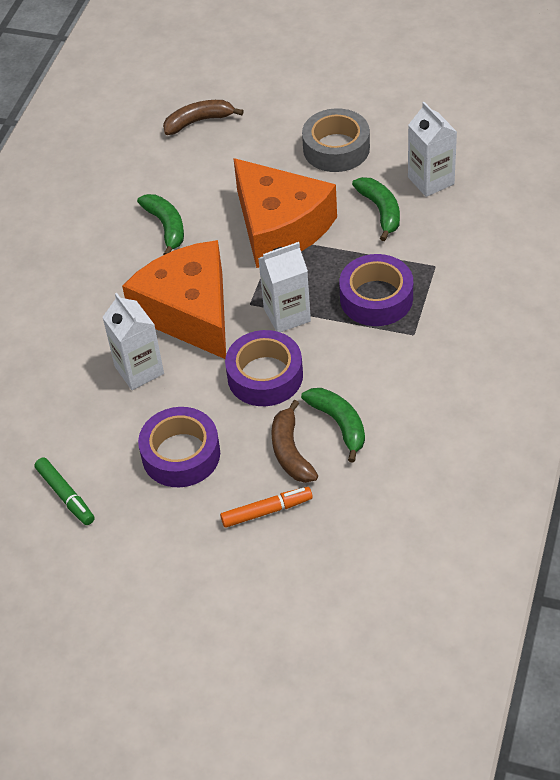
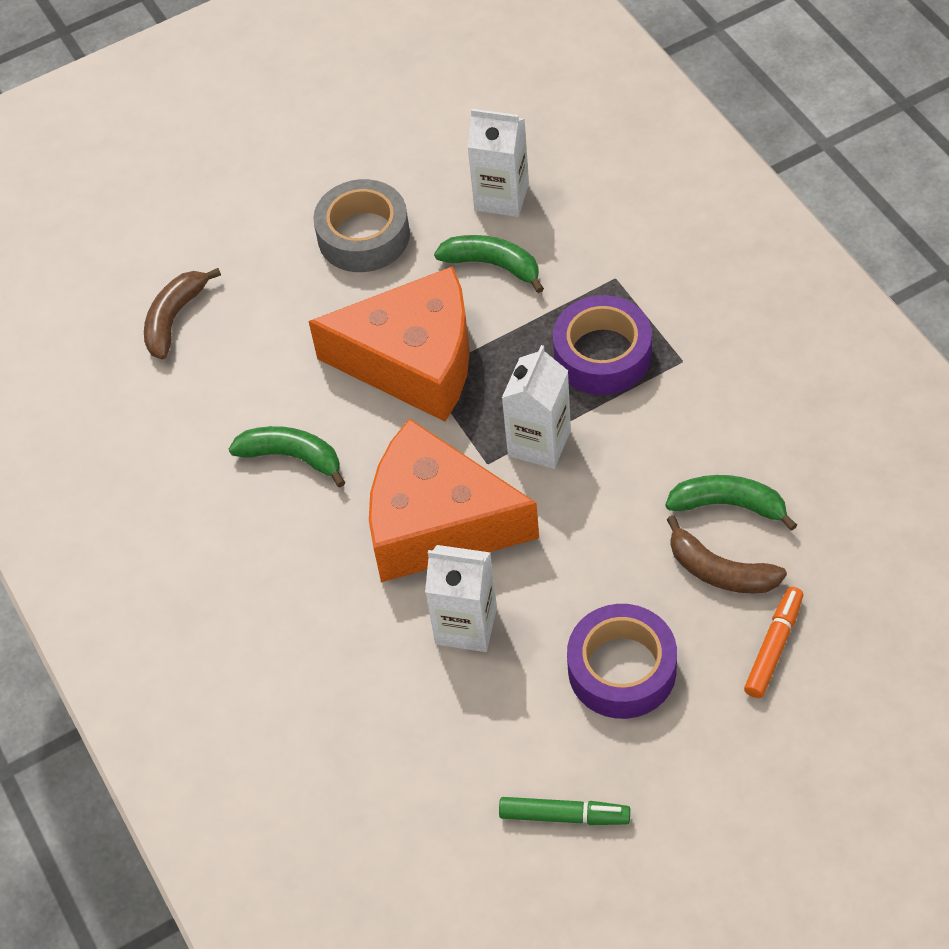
camera: 45 degrees left, 5 degrees up
purple tape [225,330,303,406] -> none

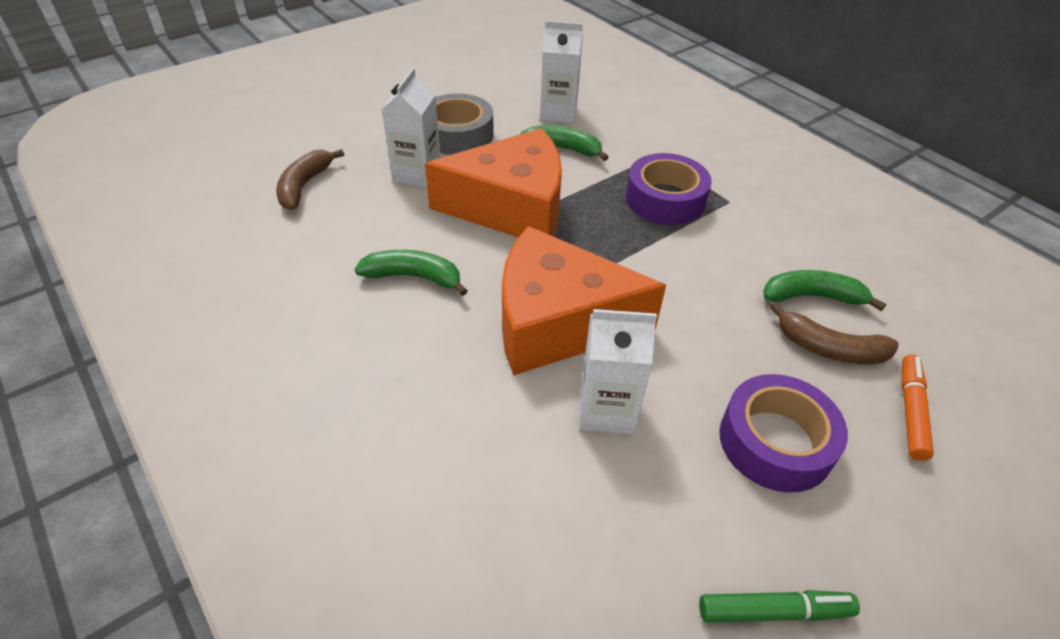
camera: 15 degrees left, 10 degrees down
white carton [502,345,571,469] -> white carton moved to [381,68,441,187]

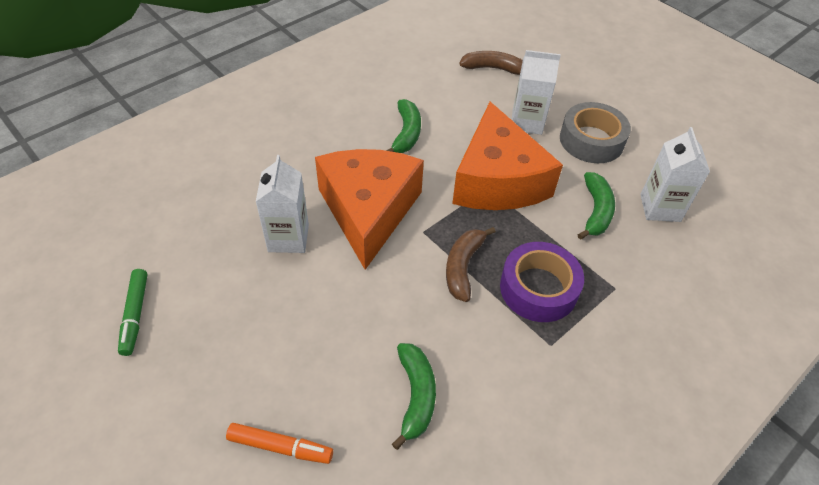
camera: 85 degrees right, 5 degrees up
purple tape [719,374,848,493] -> none
brown banana [770,303,899,364] -> brown banana moved to [446,227,496,302]

